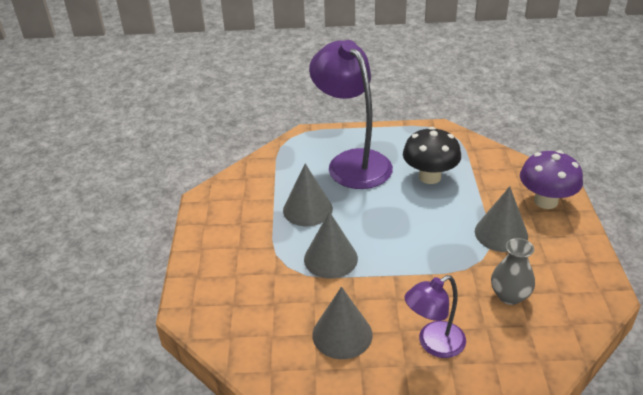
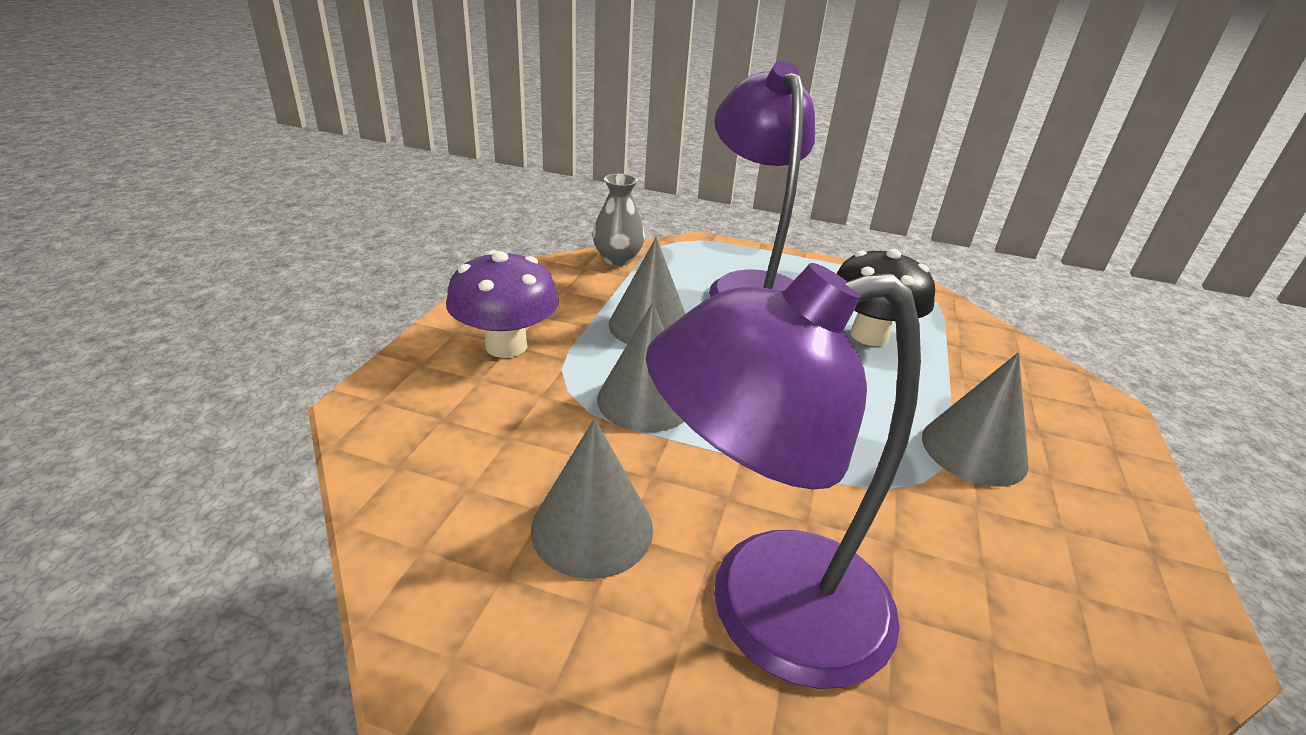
camera: 15 degrees right, 5 degrees down
purple lamp [404,275,466,358] -> purple lamp [646,263,921,689], size x1.79
grey vase [491,238,535,305] -> grey vase moved to [593,174,645,266]
purple mushroom [520,150,583,209] -> purple mushroom moved to [446,250,559,358]

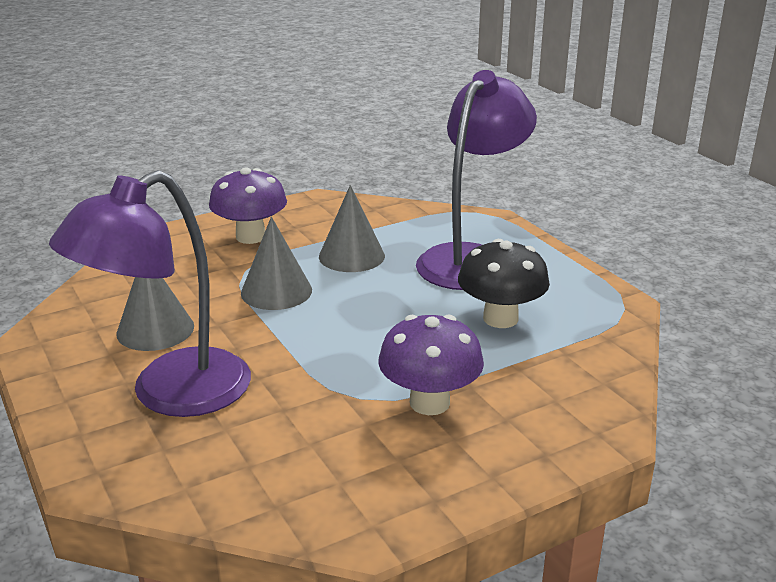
camera: 45 degrees right, 5 degrees down
grey vase [593,174,645,266] -> none
purple lamp [646,263,921,689] -> purple lamp turned 75 degrees counterclockwise [49,170,251,417]
grey cone [922,352,1029,487] -> purple mushroom [378,315,484,415]

